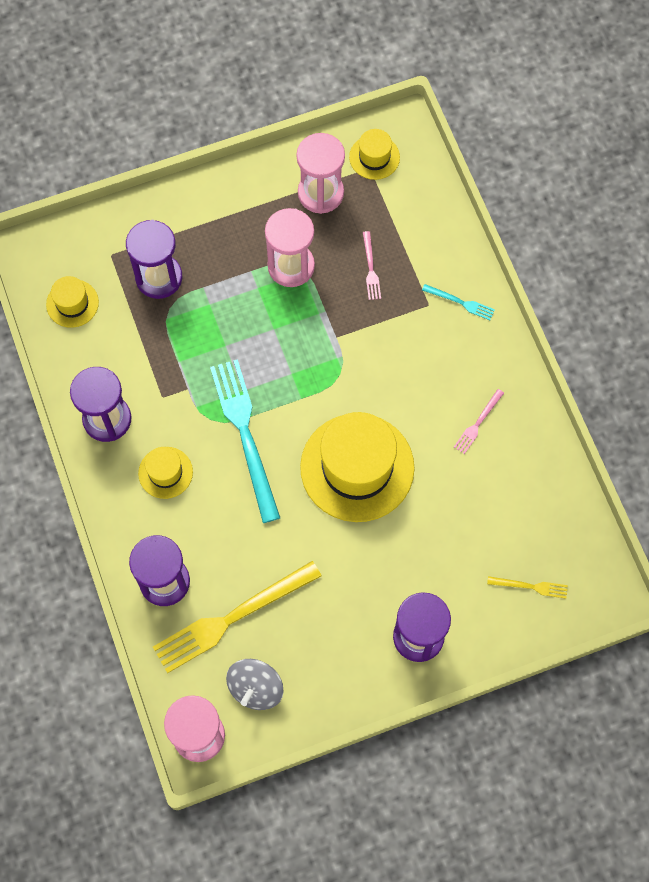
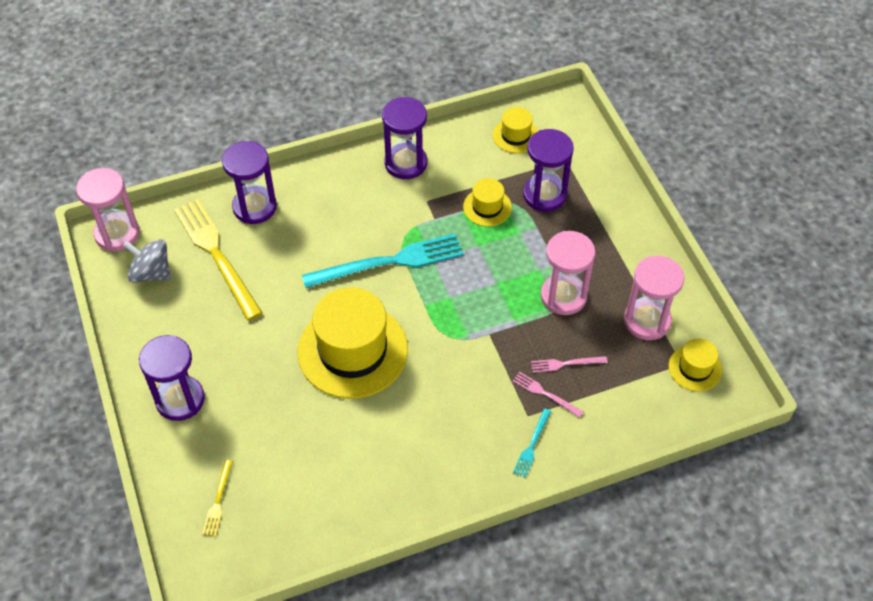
camera: 90 degrees right, 15 degrees down
yellow hat [138,447,193,499] -> yellow hat moved to [463,178,512,227]
pink fork [454,389,504,454] -> pink fork moved to [513,372,583,418]

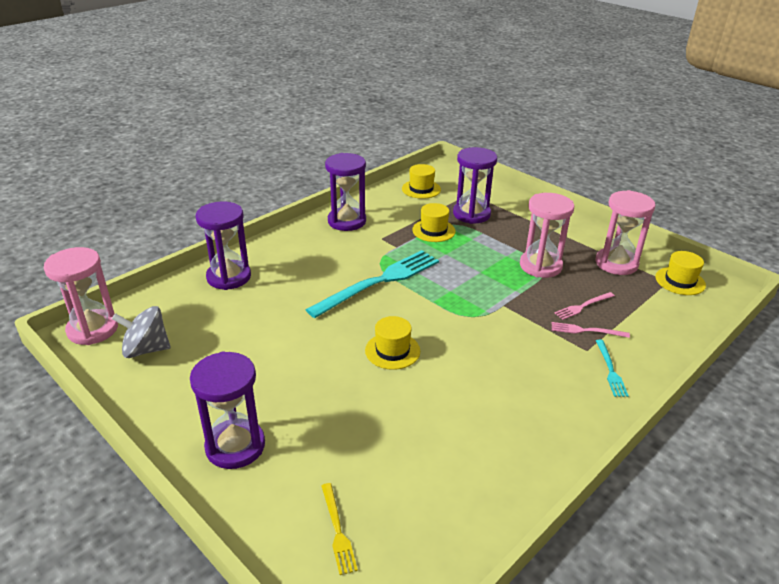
camera: 25 degrees left, 20 degrees down
yellow fork [174,199,262,320] -> none
yellow hat [298,287,408,399] -> yellow hat [365,316,420,370], size x0.48

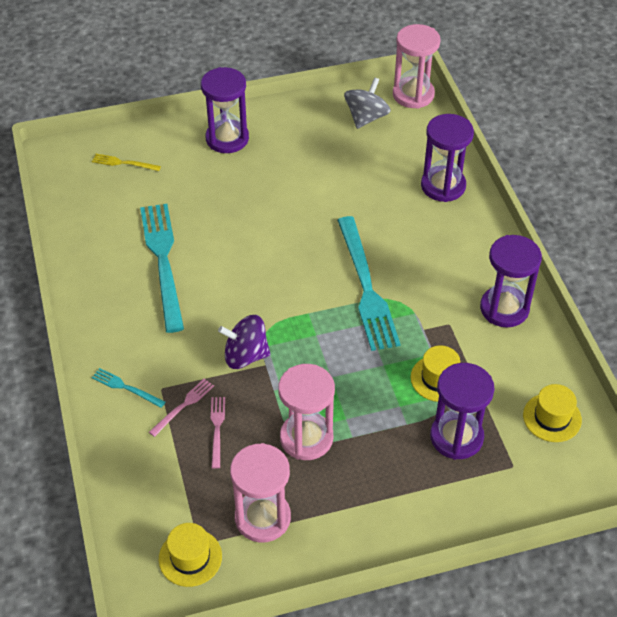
camera: 120 degrees right, 15 degrees up
yellow hat [365,316,420,370] -> none
none -> turquoise fork [140,204,184,333]
none -> purple spinning top [218,315,270,369]

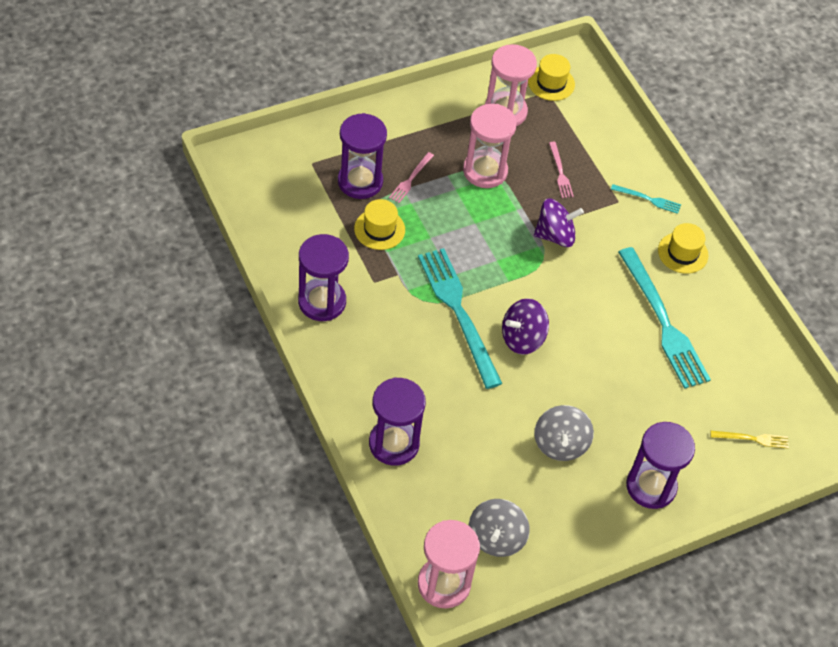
camera: 165 degrees right, 5 degrees up
pink fork [149,379,214,437] -> pink fork moved to [389,152,434,203]
yellow hat [523,384,582,442] -> yellow hat moved to [658,223,708,274]
none -> purple spinning top [502,298,549,355]
none -> grey spinning top [534,405,594,461]

